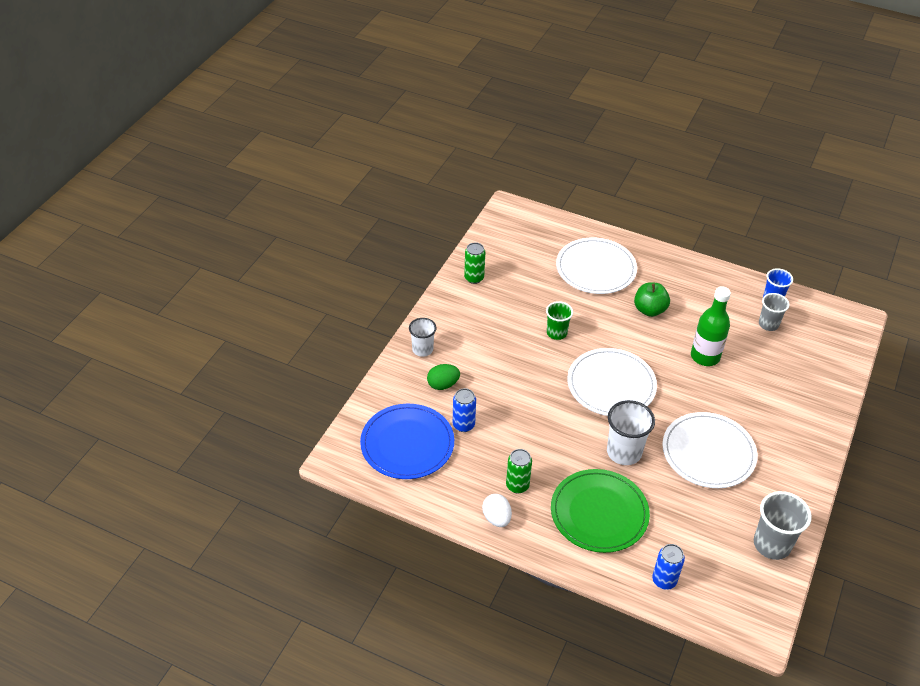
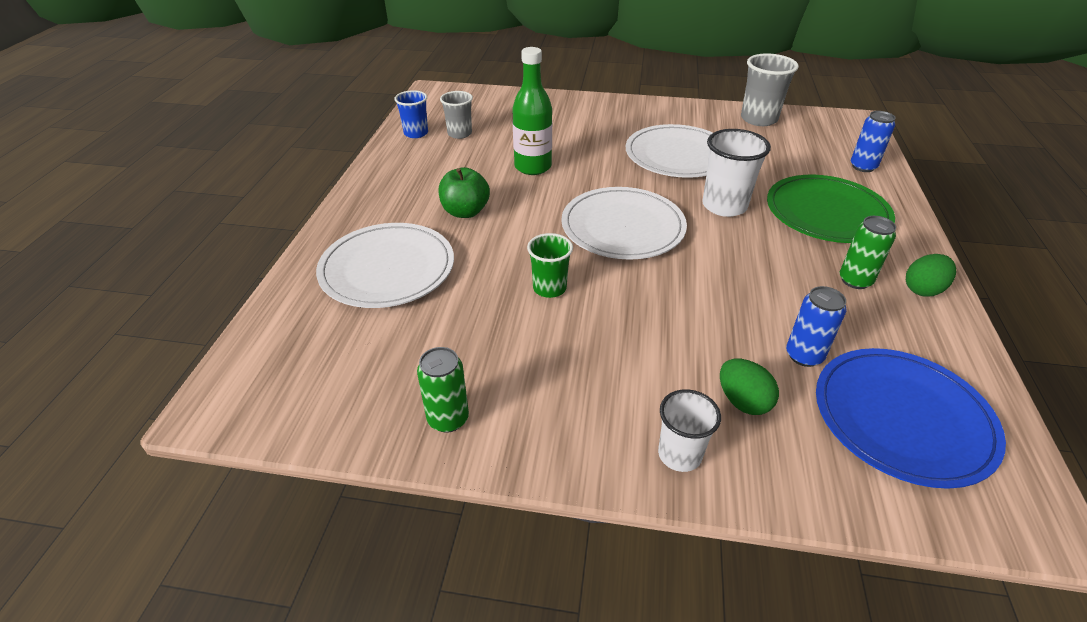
camera: 105 degrees left, 5 degrees down
white egg [482,494,512,527] -> green egg [906,254,956,297]

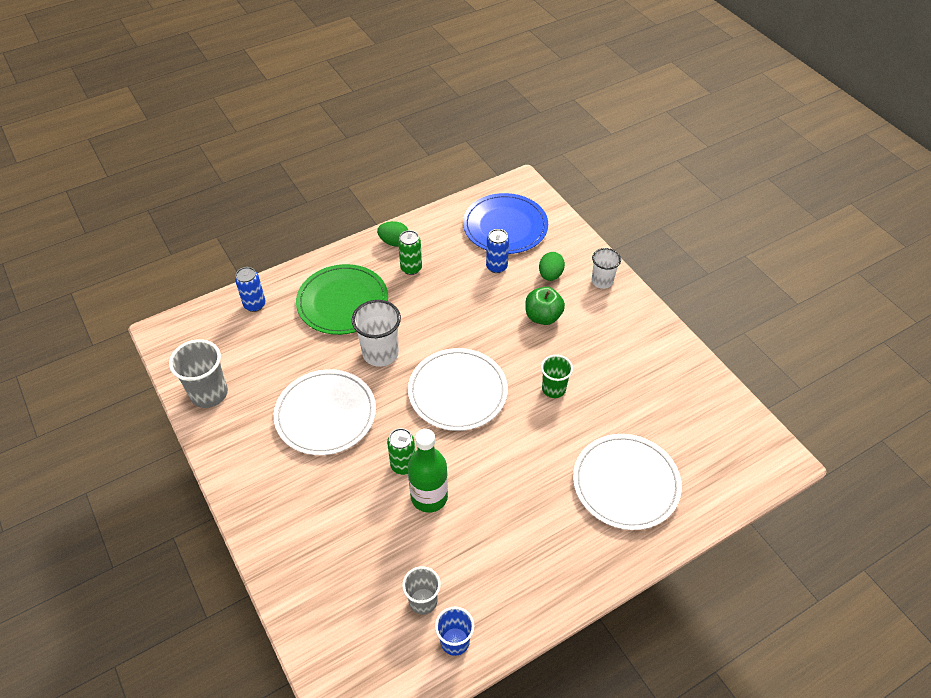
camera: 130 degrees left, 10 degrees up
green can [417,347,469,433] -> green can moved to [387,428,415,475]
green apple [438,167,490,218] -> green apple moved to [525,287,565,325]

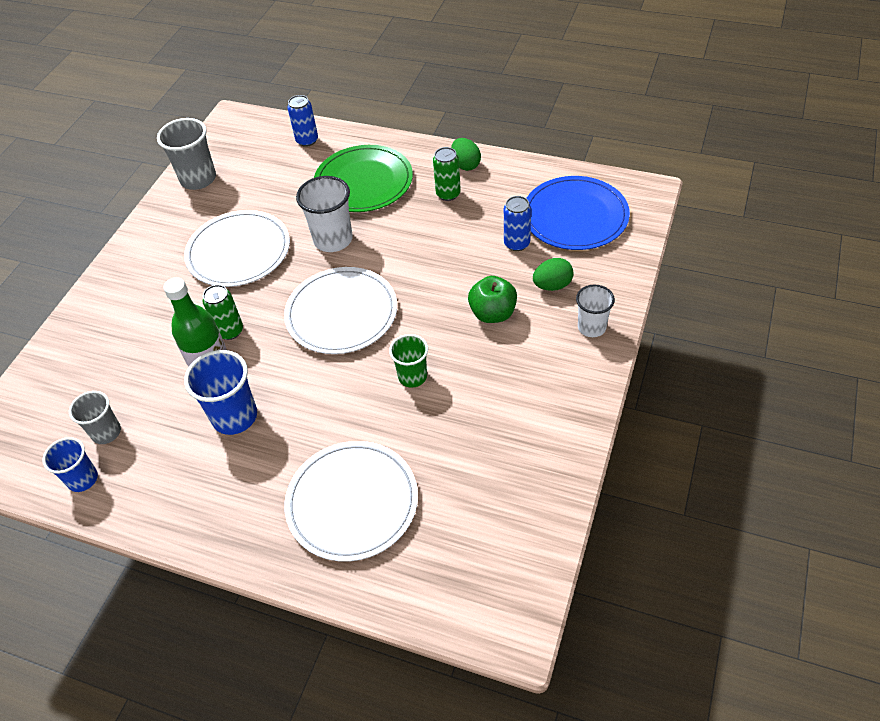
camera: 55 degrees right, 0 degrees up
none -> blue cup [184,350,257,435]

